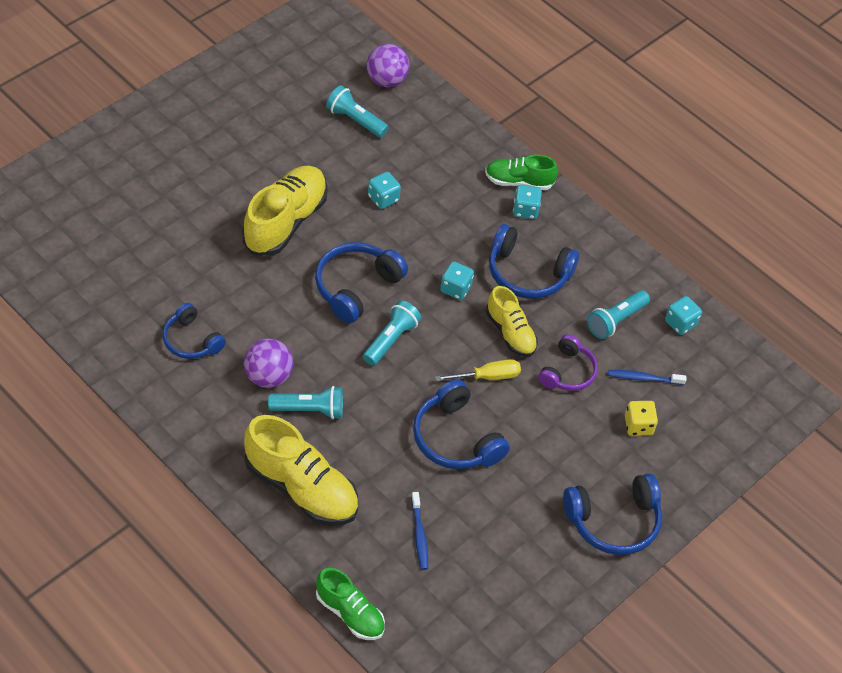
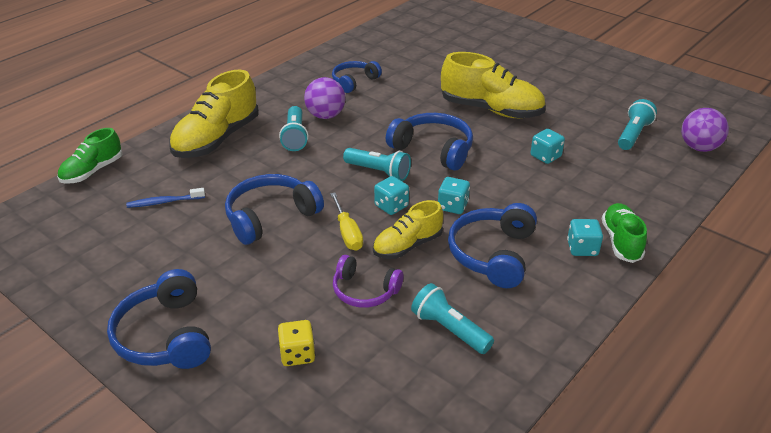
camera: 90 degrees right, 15 degrees down
blue toothbrush [608,370,686,385] -> none
turquoise dice [665,296,702,335] -> turquoise dice moved to [374,176,409,215]

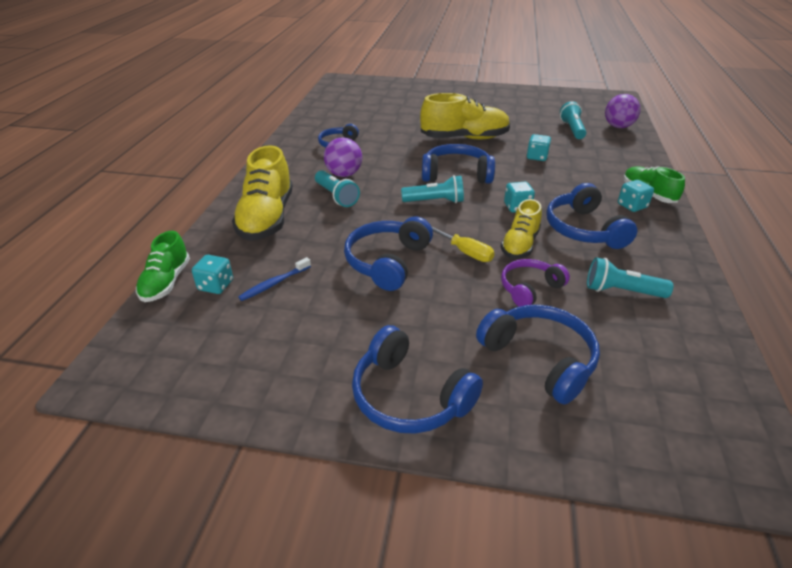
camera: 30 degrees left, 0 degrees up
yellow dice [278,320,315,366] -> blue headphones [476,305,600,404]
purple headphones [333,255,404,308] -> purple headphones turned 150 degrees clockwise [501,259,570,307]
turquoise dice [374,176,409,215] -> turquoise dice moved to [192,255,233,294]

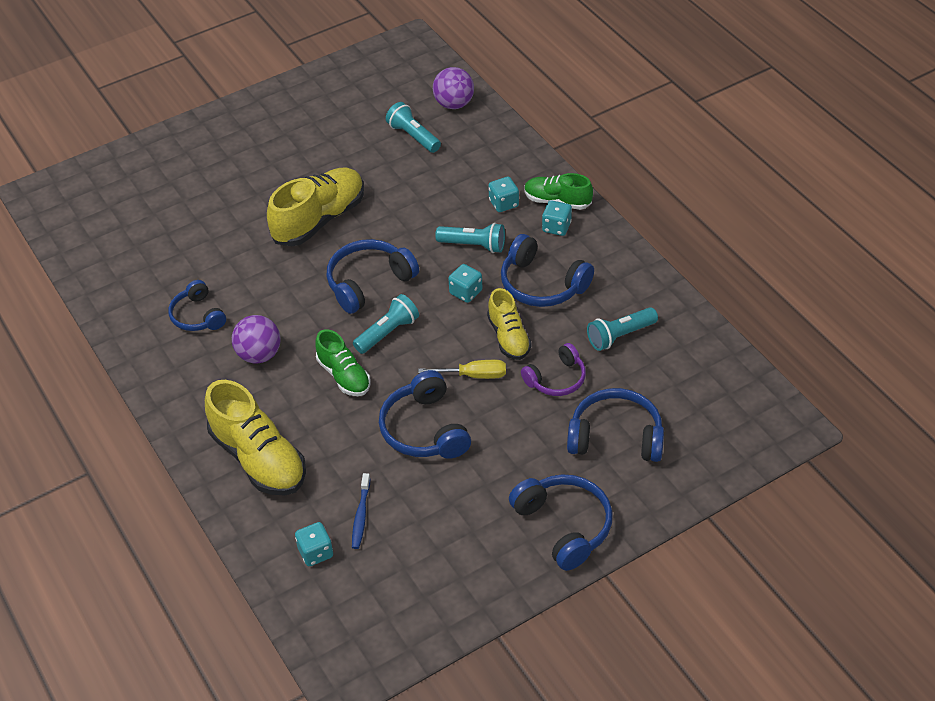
camera: 40 degrees left, 10 degrees up
green shoe [136,231,190,302] -> green shoe moved to [315,329,371,396]
turquoise flashlight [315,170,360,207] -> turquoise flashlight moved to [435,223,505,253]
blue headphones [352,325,483,434] -> blue headphones turned 120 degrees counterclockwise [509,474,613,571]
purple headphones [501,259,570,307] -> purple headphones turned 135 degrees counterclockwise [521,343,586,396]
turquoise dice [527,134,551,161] -> turquoise dice moved to [488,177,519,212]

